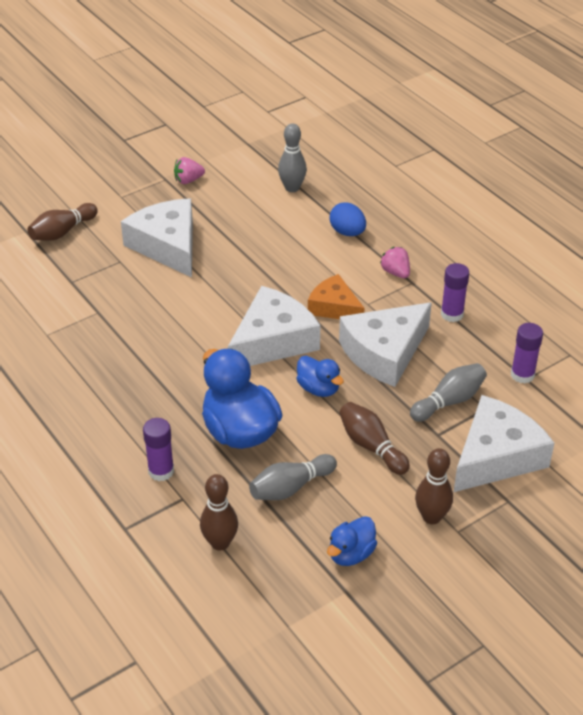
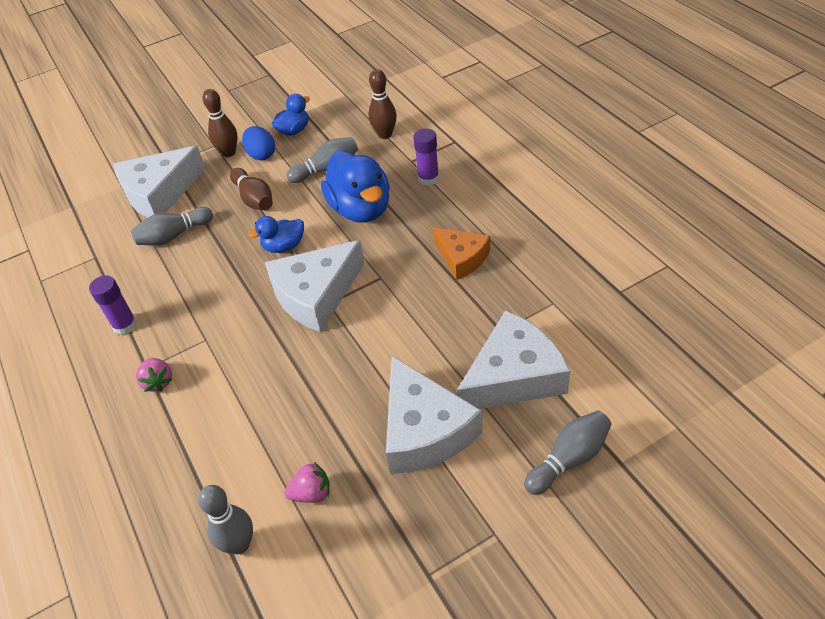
camera: 170 degrees left, 5 degrees up
brown bowling pin [27,203,98,241] -> grey bowling pin [524,410,612,495]
pink strawberry [174,157,205,184] -> pink strawberry moved to [284,462,330,503]
blue duck [296,356,344,397] -> blue duck turned 75 degrees counterclockwise [248,216,304,253]
orange cheese [308,274,364,319] -> orange cheese moved to [433,227,490,280]
blue egg [329,202,366,236] -> blue egg moved to [242,126,275,160]
white cheese [339,302,432,387] -> white cheese moved to [457,310,570,409]
purple glue stick [511,323,543,384] -> none

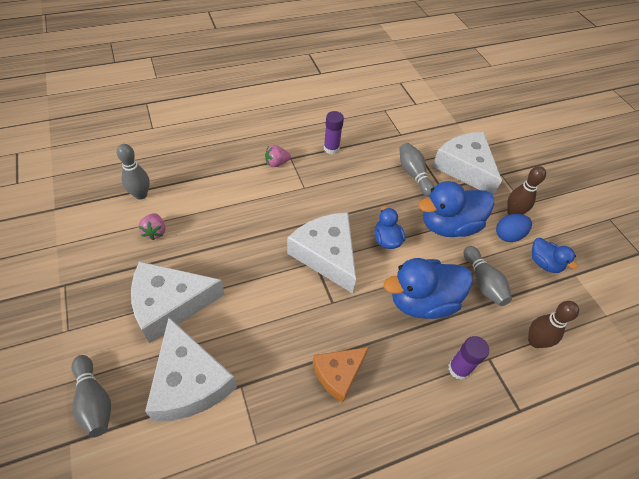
camera: 90 degrees right, 5 degrees up
brown bowling pin [230,168,273,210] -> blue duck [418,181,494,237]

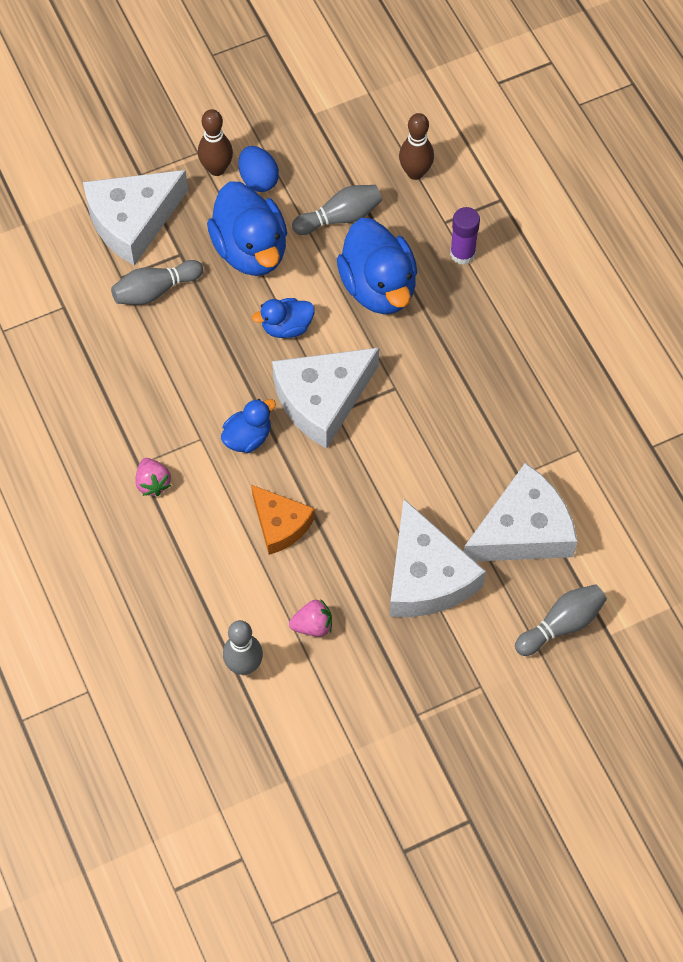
camera: 90 degrees left, 10 degrees up
orange cheese [313,347,369,403] -> orange cheese moved to [251,485,315,555]
purple glue stick [324,111,344,154] -> none
blue duck [532,238,578,273] -> blue duck moved to [221,399,276,453]

